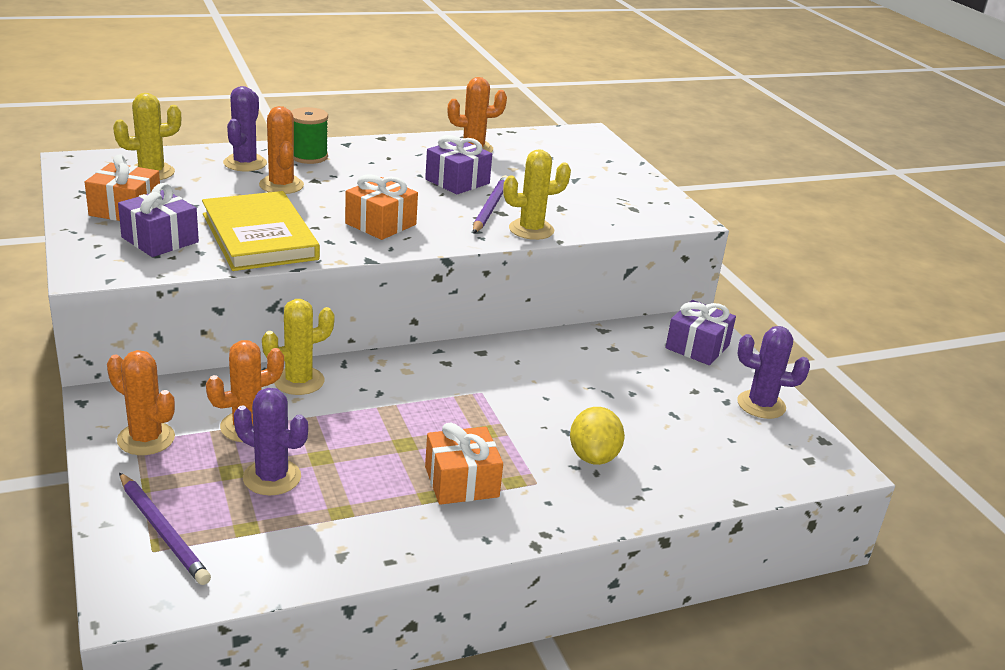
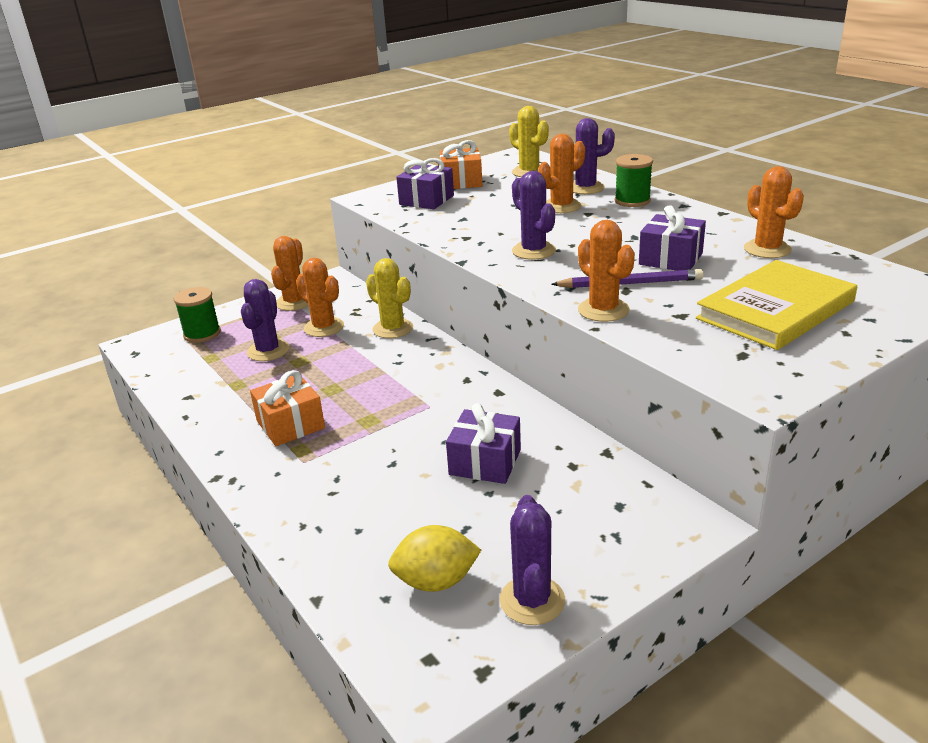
camera: 80 degrees right, 0 degrees up
purple pencil [119,472,211,585] -> green spool [174,287,221,343]
yellow book [202,191,320,271] -> yellow book moved to [696,260,857,350]
orange gift [345,174,418,240] -> purple cactus [512,171,556,260]
yellow cactus [503,149,571,240] -> orange cactus [578,220,635,322]
yellow lemon [570,407,625,465] -> yellow lemon moved to [388,525,481,592]
purple gift [665,300,736,365] -> purple gift moved to [446,403,521,484]

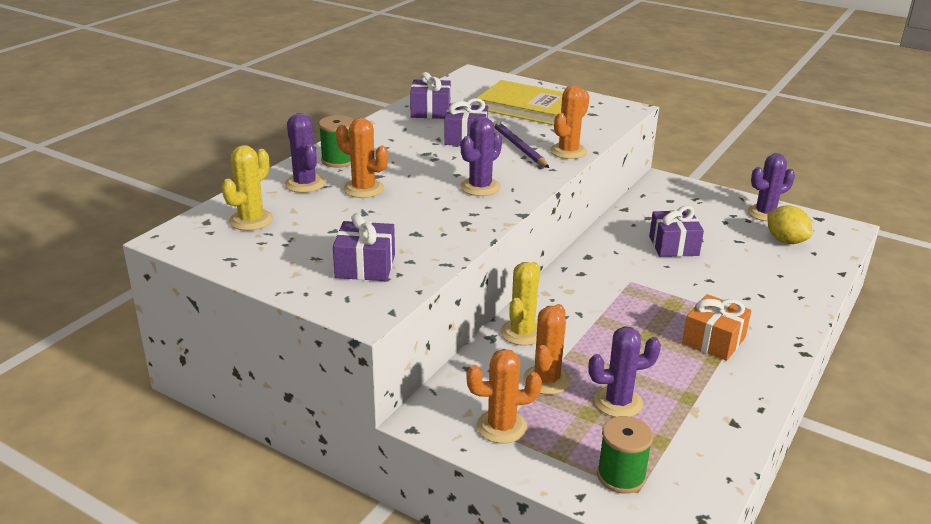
camera: 115 degrees left, 0 degrees up
orange gift [440,140,482,189] -> none
orange cactus [744,166,804,258] -> purple gift [410,72,451,119]

